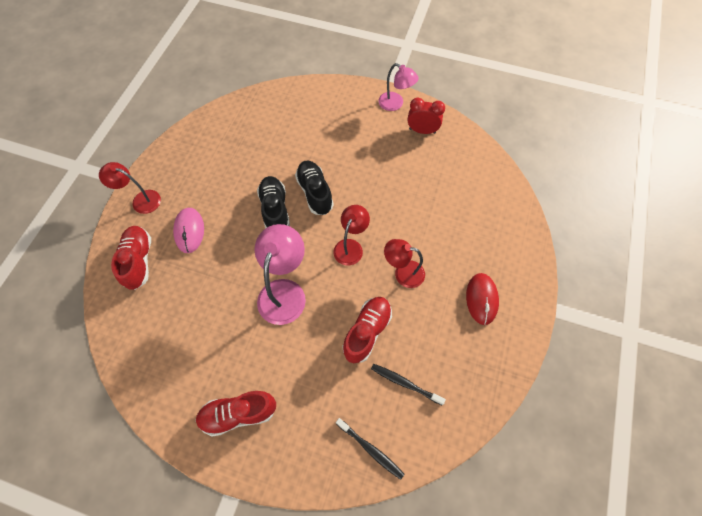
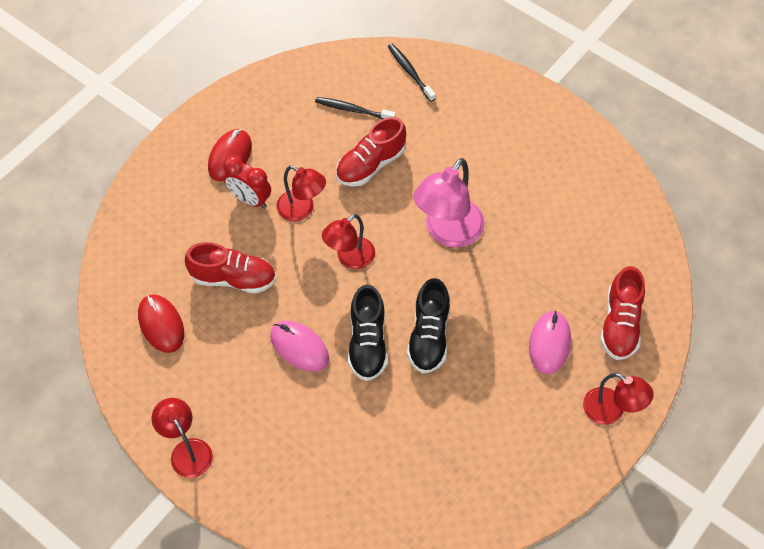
camera: 160 degrees left, 5 degrees down
red shoe [195,391,276,437] -> red shoe moved to [185,242,276,294]
black toothbrush [371,364,446,405] -> black toothbrush turned 150 degrees clockwise [315,97,396,119]
pink lamp [378,63,419,111] -> red lamp [151,398,213,478]
red clock [407,98,445,134] -> red clock moved to [223,156,271,208]
none -> red mouse [138,294,184,353]
none -> pink mouse [270,321,329,372]

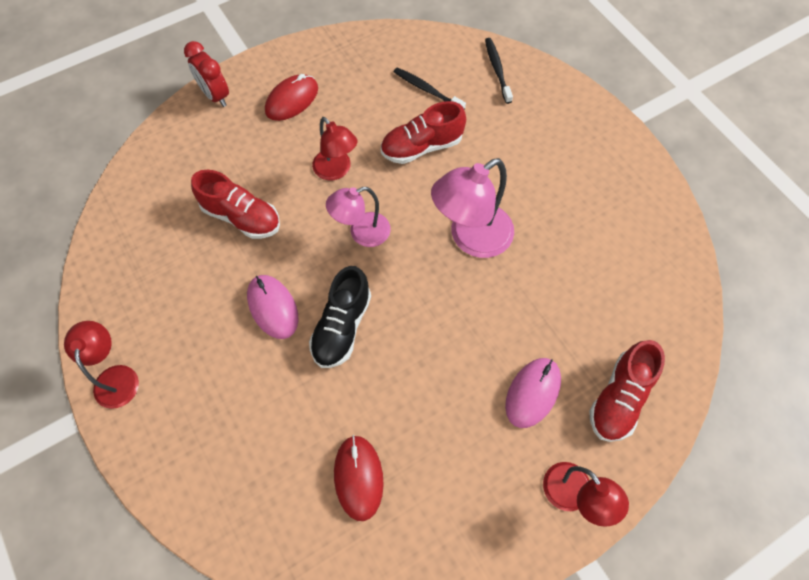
camera: 20 degrees right, 5 degrees up
red mouse [138,294,184,353] -> red mouse moved to [334,435,384,521]
red clock [223,156,271,208] -> red clock moved to [184,41,229,107]
red lamp [322,214,375,269] -> pink lamp [326,187,391,247]
black shoe [407,278,450,374] -> none

